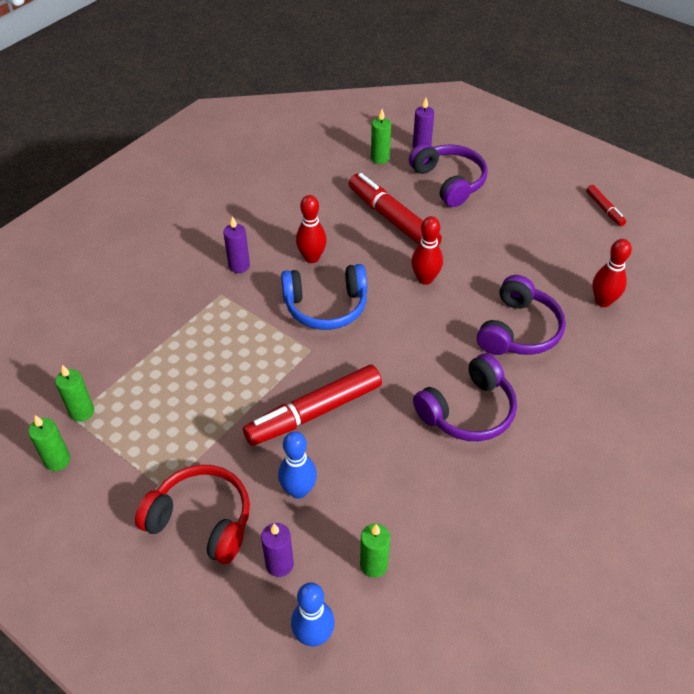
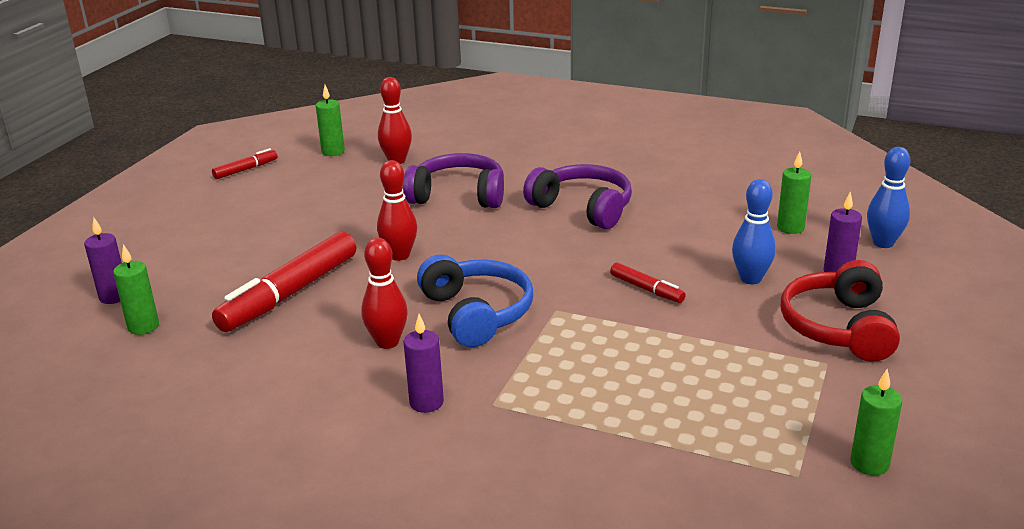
camera: 105 degrees left, 20 degrees down
green candle [55,365,94,422] -> green candle moved to [316,85,345,156]
red marker [243,364,382,446] -> red marker [610,263,686,303], size x0.48
purple headphones [409,143,487,207] -> none

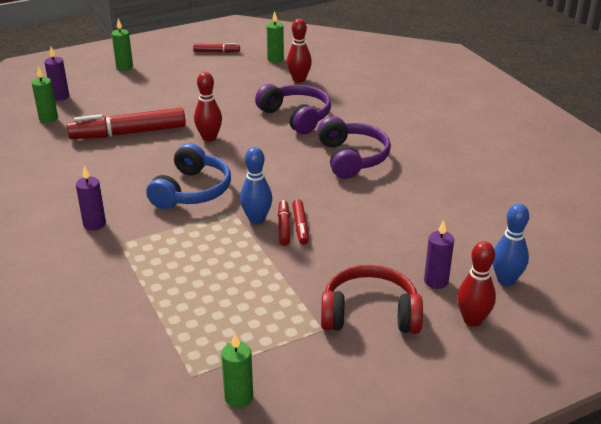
camera: 40 degrees right, 5 degrees up
red bowling pin [361,238,408,349] -> red bowling pin moved to [457,241,496,327]
blue bowling pin [732,179,776,284] -> blue bowling pin moved to [240,147,272,224]
green candle [777,151,811,234] -> green candle moved to [112,19,133,71]
red headphones [781,260,900,362] -> red headphones turned 45 degrees clockwise [321,265,423,334]
none -> red marker [278,200,290,246]

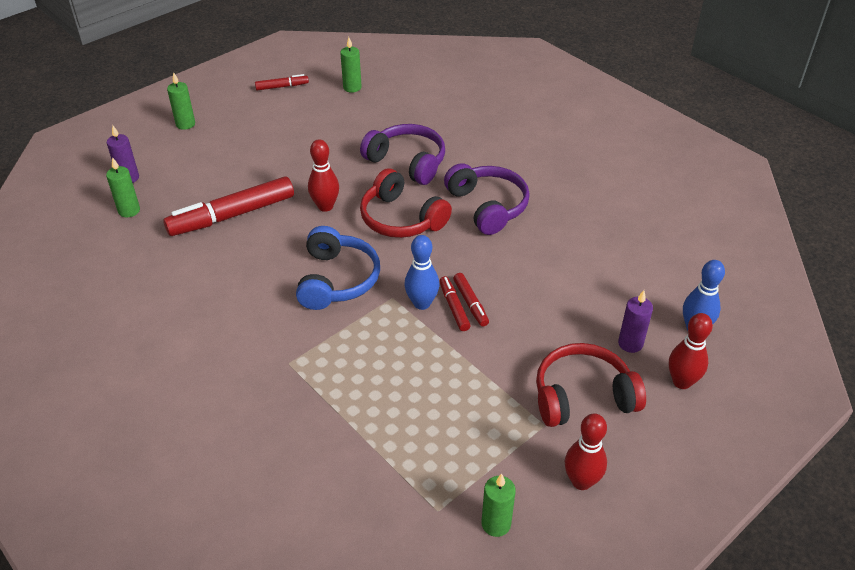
camera: 15 degrees left, 10 degrees up
purple candle [76,166,106,231] -> none
red bowling pin [287,19,312,83] -> red bowling pin moved to [565,413,607,490]
none -> red headphones [360,168,452,238]

